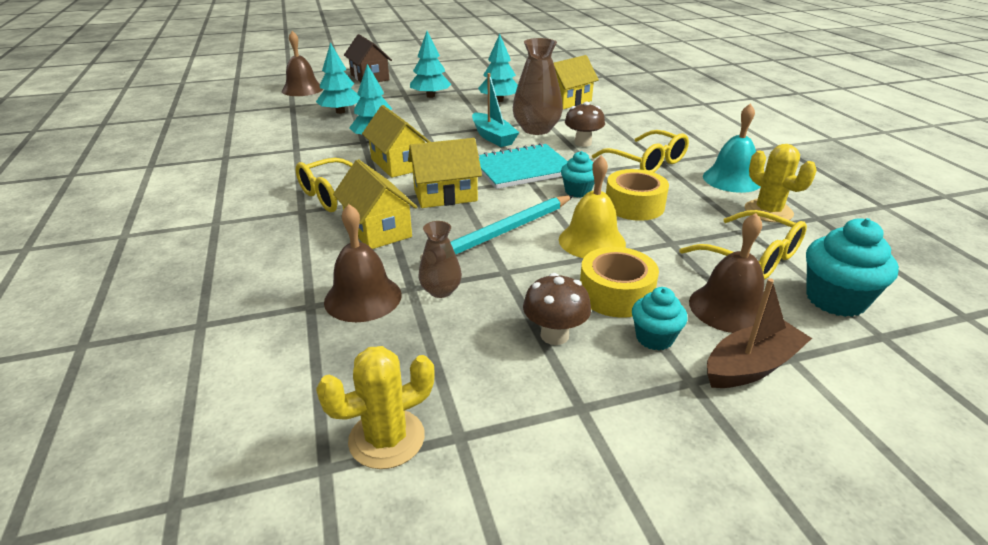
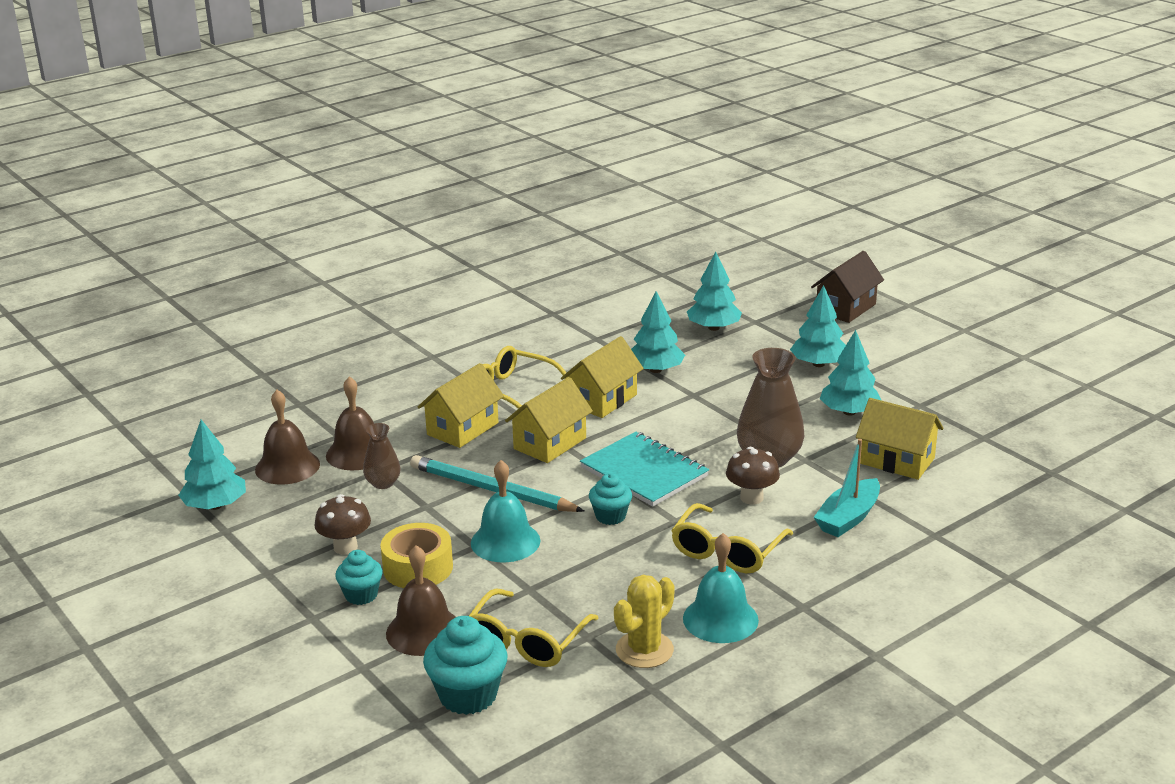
camera: 70 degrees right, 5 degrees down
brown bell [282,31,323,96] -> brown bell moved to [255,390,320,485]
yellow cactus [316,346,435,469] -> turquoise tree [178,420,246,510]
yellow house [408,138,482,208] -> yellow house turned 75 degrees clockwise [505,377,593,463]
turquoise boat [472,73,519,147] -> turquoise boat moved to [814,439,880,537]
yellow bell [559,155,626,258] -> turquoise bell [471,460,541,562]
yellow tape [606,169,669,221] -> none
brown boat [707,278,812,388] -> none

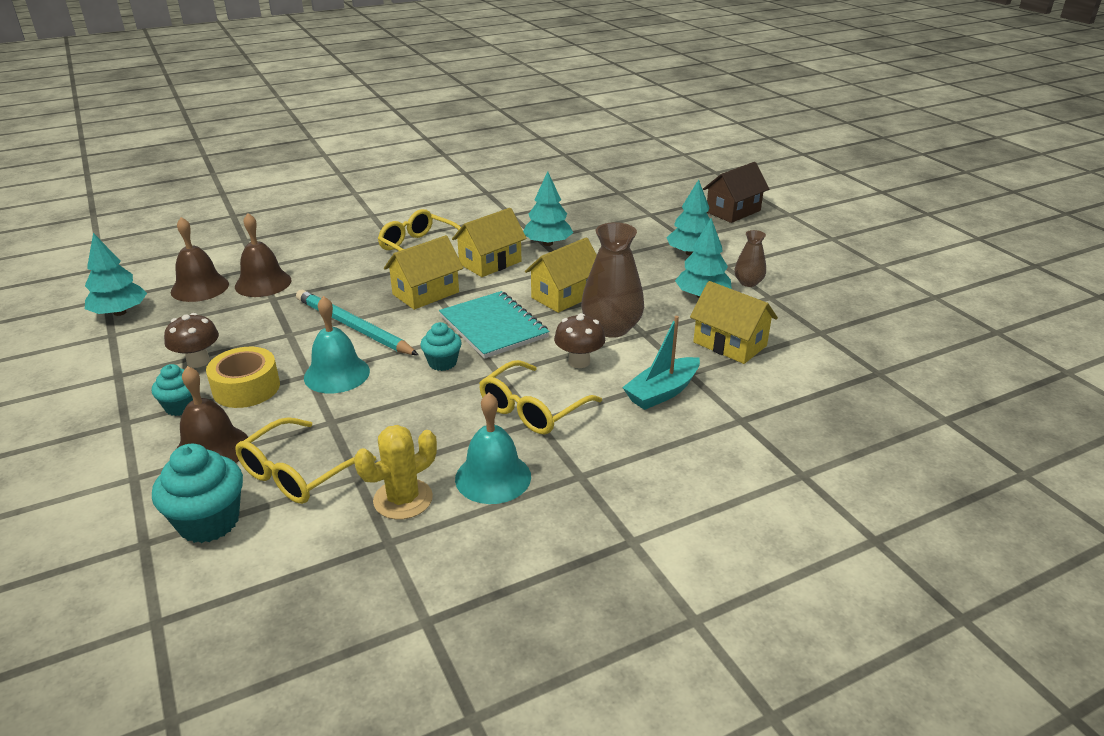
camera: 10 degrees right, 5 degrees up
brown vase [363,423,401,489] -> brown vase moved to [735,230,766,287]
yellow house [418,363,504,448] -> yellow house moved to [525,238,597,313]
turquoise tree [687,252,742,331] -> none

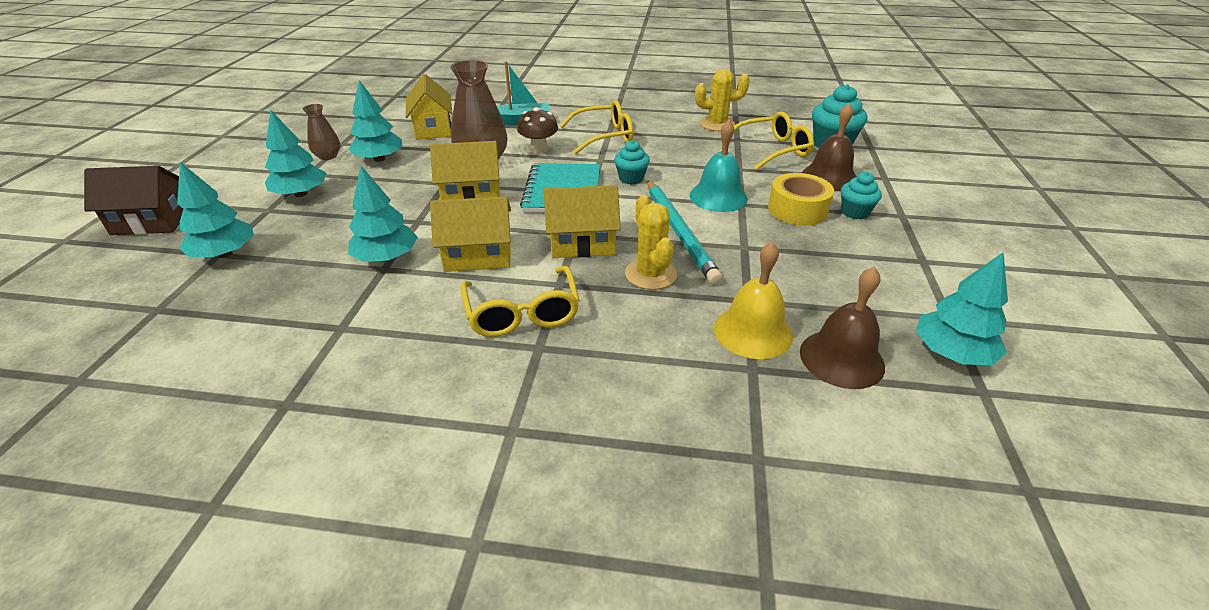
camera: 145 degrees left, 5 degrees up
brown mushroom [164,313,219,368] -> none
brown bell [235,213,291,297] -> yellow bell [714,241,793,359]
turquoise bell [455,392,531,504] -> none
none -> turquoise tree [177,162,254,258]
none -> yellow cactus [625,195,677,290]

